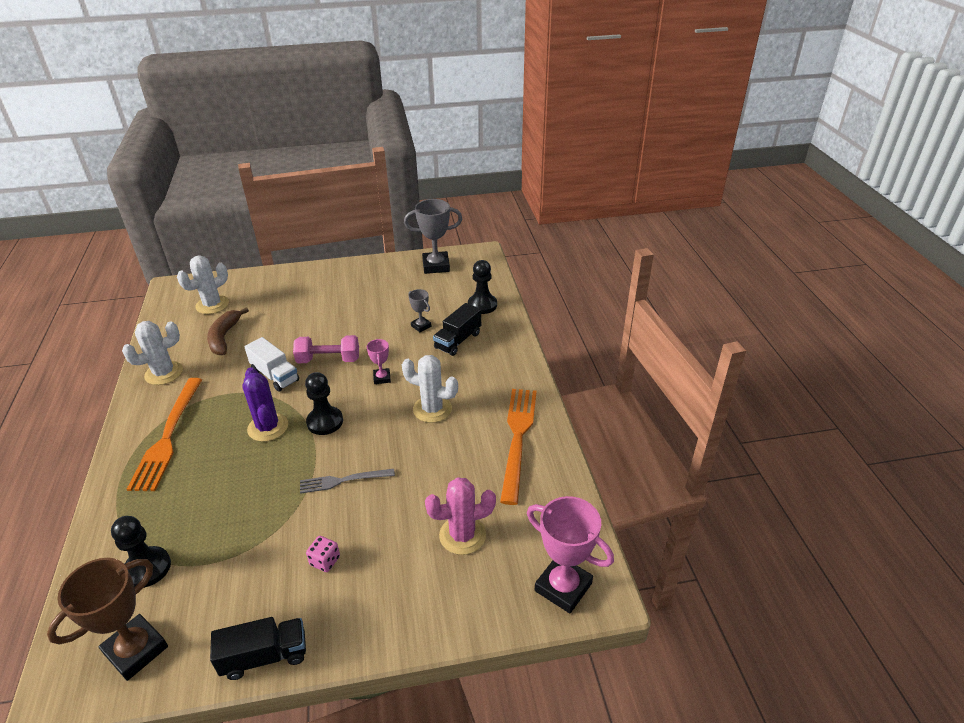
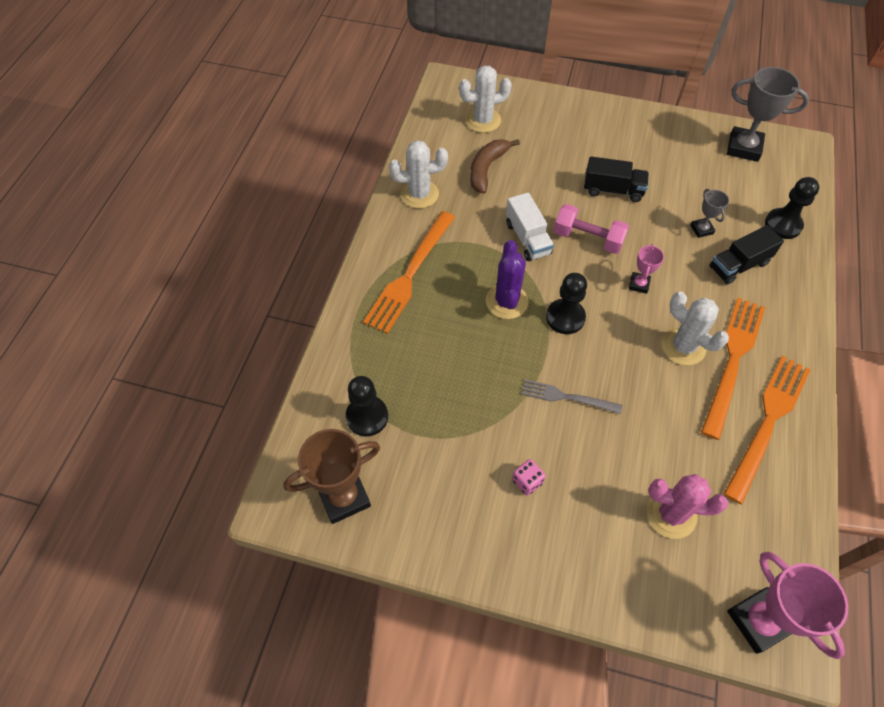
camera: 25 degrees right, 20 degrees up
black truck [210,617,306,680] -> black truck moved to [584,156,649,202]
none -> orange fork [701,298,765,440]

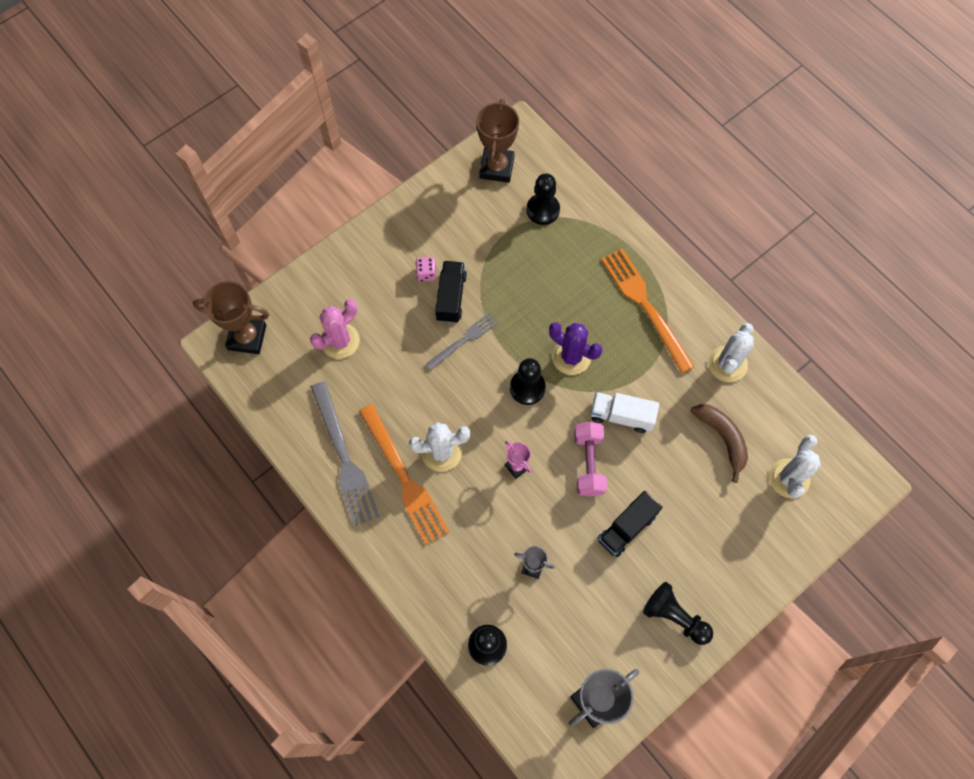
camera: 125 degrees right, 10 degrees up
pink dumbbell [554,204,629,254] -> pink dumbbell turned 60 degrees counterclockwise [574,422,607,497]
black truck [709,225,784,285] -> black truck moved to [435,261,467,323]
orange fork [724,356,811,504] -> grey fork [311,381,380,527]
pink trophy [727,552,848,659] -> brown trophy [193,281,269,354]
none -> black pawn [643,582,713,645]

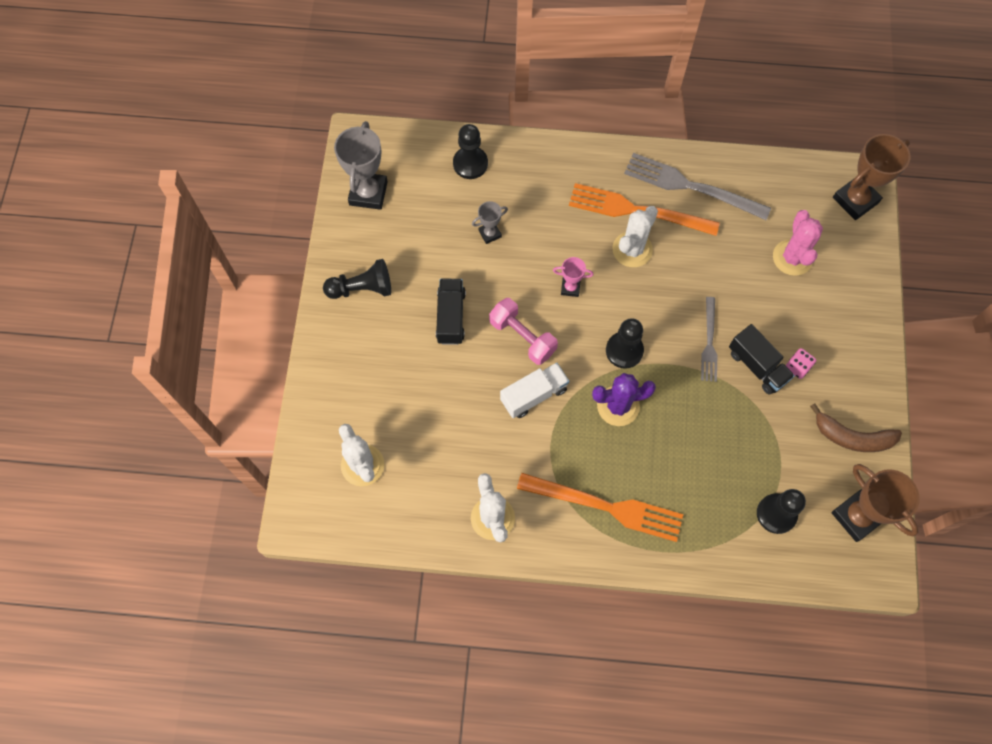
camera: 135 degrees right, 0 degrees up
brown banana [691,404,748,483] -> brown banana moved to [810,403,902,452]

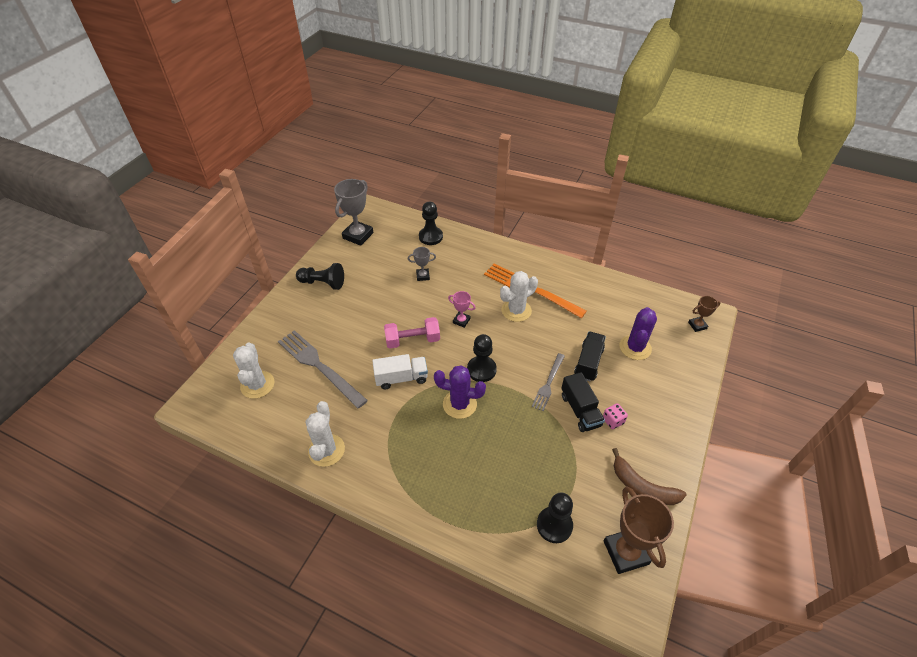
camera: 20 degrees right, 20 degrees down
black truck [436,279,466,345] -> black truck moved to [574,332,606,381]
pink dumbbell [489,298,558,365] -> pink dumbbell turned 75 degrees counterclockwise [384,317,440,349]
orange fork [517,473,683,542] -> none
grey fork [624,153,771,220] -> grey fork moved to [278,330,368,409]
pink cactus [773,210,823,276] -> purple cactus [619,307,657,360]
brown trophy [833,134,910,220] -> brown trophy [688,296,720,332], size x0.52

